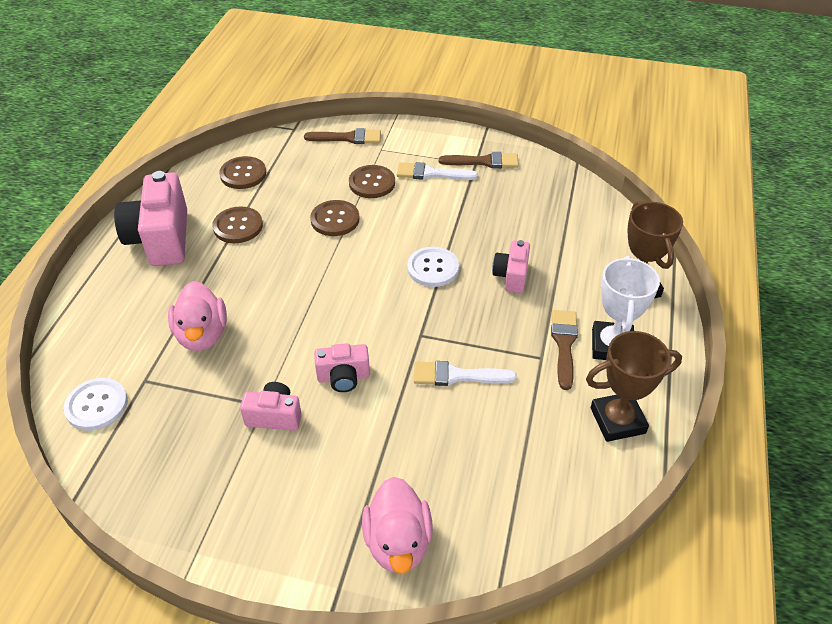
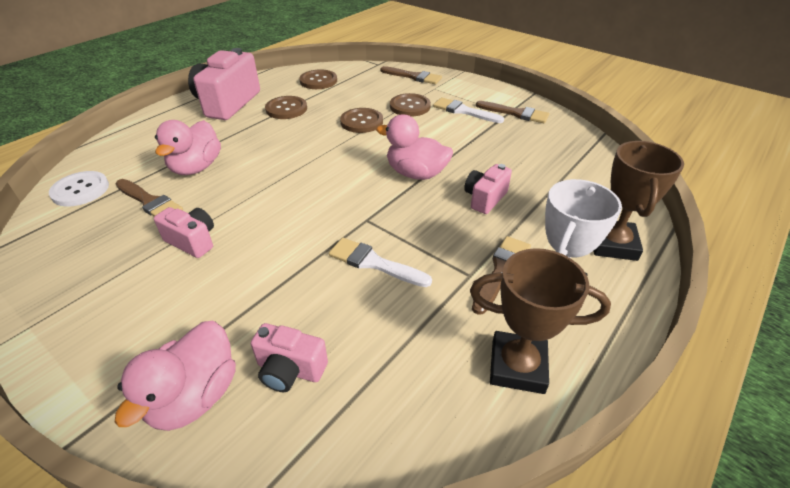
camera: 25 degrees right, 5 degrees down
pink camera [314,343,370,392] -> pink camera moved to [251,323,328,392]
white button [407,247,459,287] -> pink duck [376,114,453,180]
none -> brown brush [115,179,183,216]

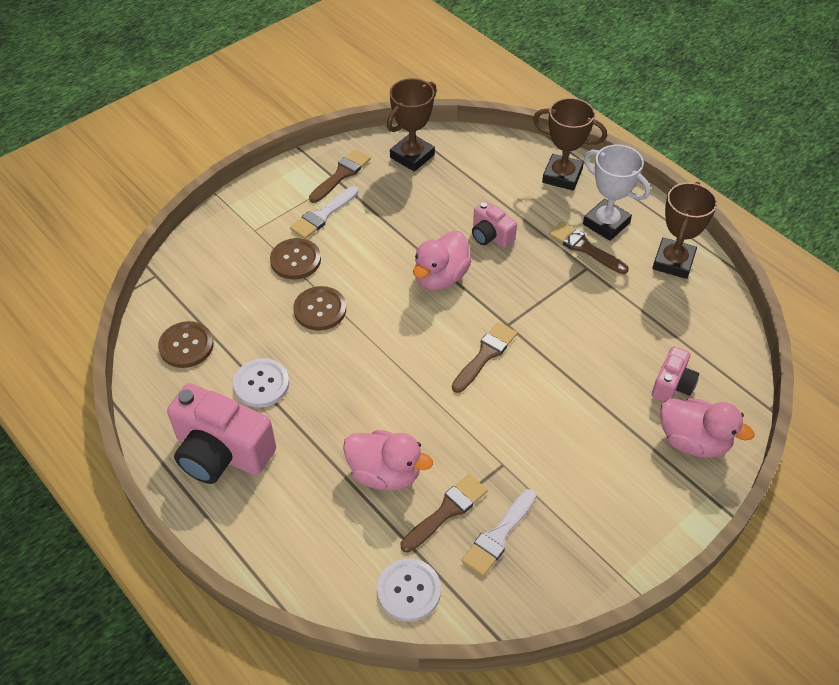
camera: 80 degrees left, 10 degrees up
pink camera [154,207,214,258] -> none
brown button [265,96,307,119] -> white button [233,358,289,407]
white brush [329,238,432,287] -> white brush moved to [461,489,536,576]
brown brush [380,66,442,84] -> brown brush moved to [452,322,517,393]
none -> brown trophy [387,78,437,172]

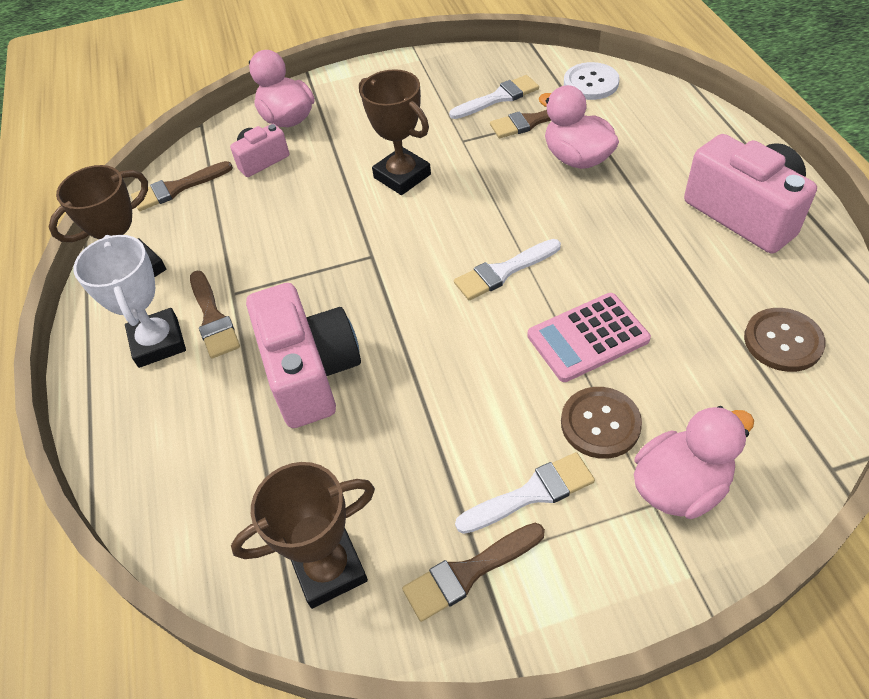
camera: 150 degrees left, 0 degrees up
white button [233,358,289,407] -> none
brown button [294,286,346,331] -> pink calculator [527,293,651,382]
pink duck [413,231,471,290] -> pink duck moved to [634,406,754,519]
brown brush [452,322,517,393] -> brown brush moved to [131,161,233,211]
pink camera [472,201,517,248] -> pink camera [246,283,361,428], size x1.88
brown trophy [533,98,607,191] -> brown trophy moved to [359,69,431,195]
none -> white brush [454,239,561,300]

